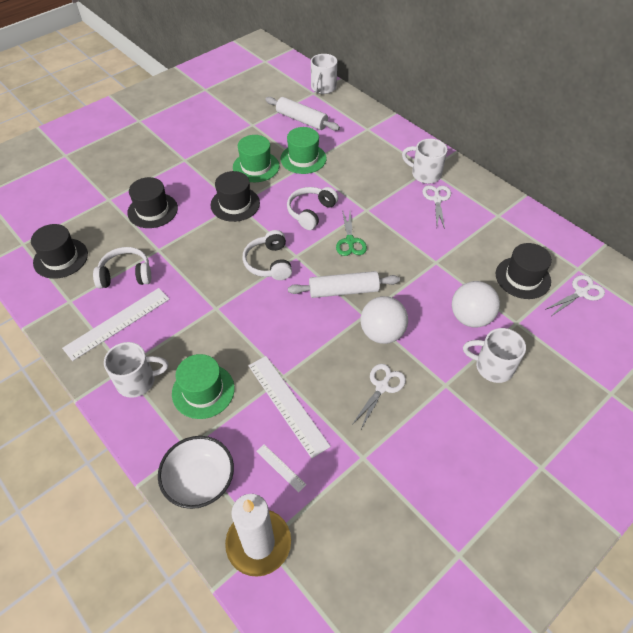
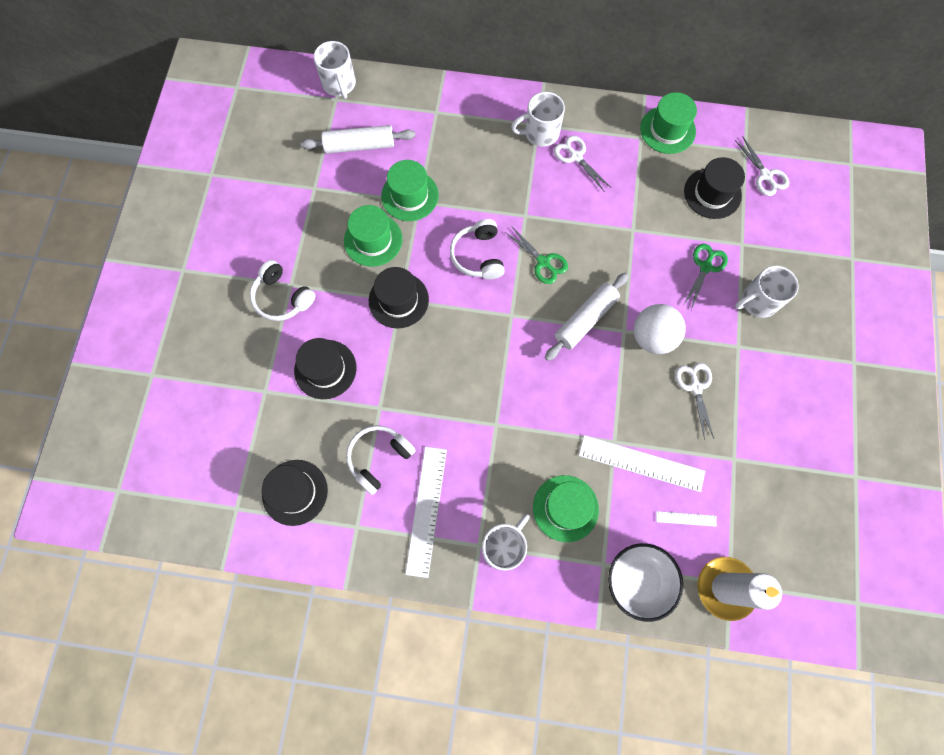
camera: 40 degrees left, 20 degrees up
white headphones [243,230,292,280] -> white headphones moved to [250,260,315,321]
white ball [452,281,500,328] -> green scissors [683,244,728,310]
white scissors [545,275,605,315] -> white scissors turned 135 degrees clockwise [735,136,789,196]
none -> green hat [640,92,697,154]

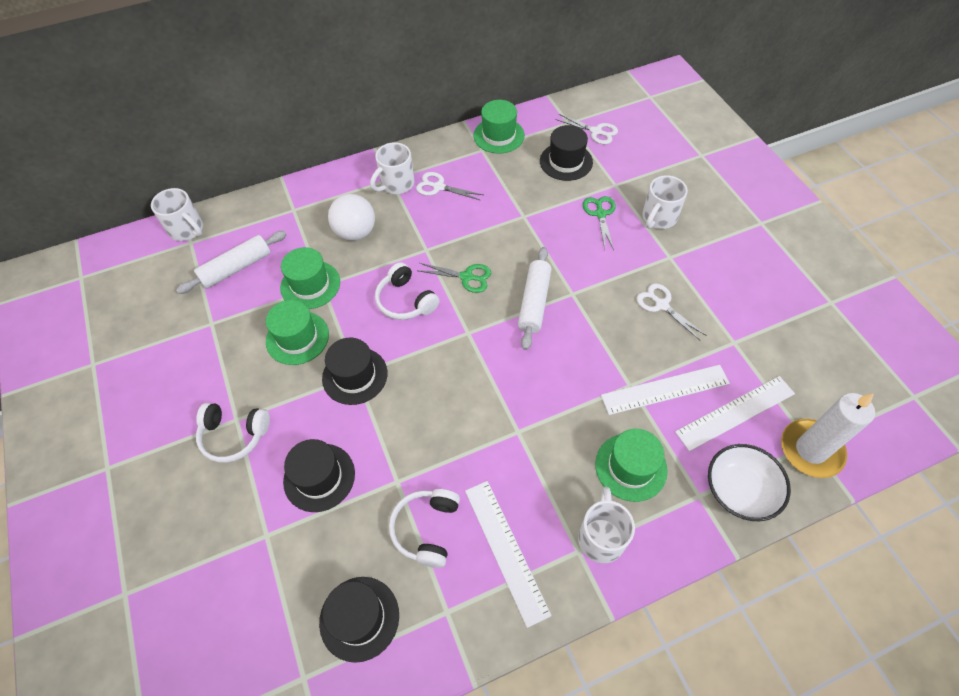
camera: 30 degrees left, 15 degrees down
white ball [634,304,686,354] -> white ball moved to [328,194,375,241]
white ruler [656,511,717,527] -> white ruler [675,376,795,451], size x2.13

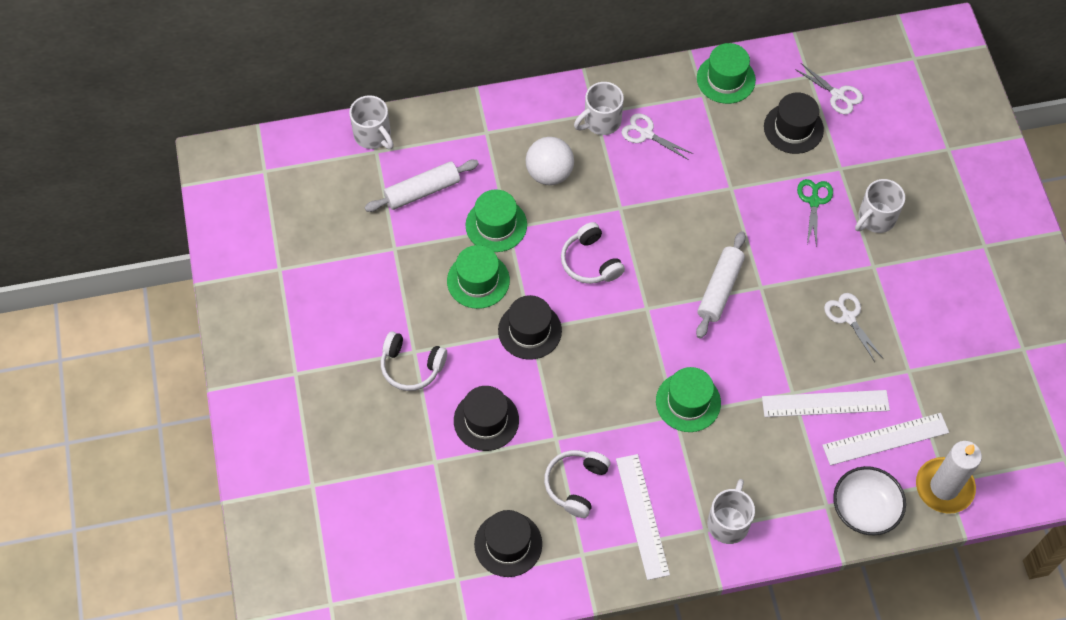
camera: 10 degrees right, 5 degrees up
green scissors [417,263,491,293] -> none
green hat [595,429,668,502] -> green hat moved to [656,367,721,432]

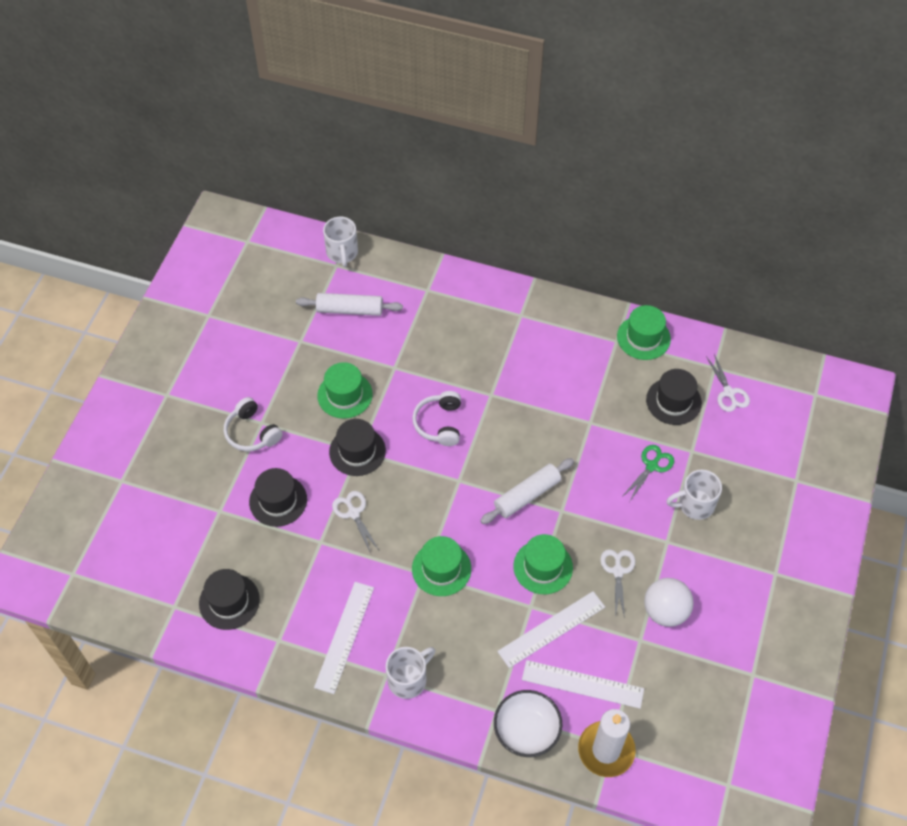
camera: 30 degrees right, 5 degrees down
green hat [465,189,527,252] -> green hat moved to [513,534,573,594]
white ball [526,137,574,185] -> white ball moved to [644,578,694,627]
white headphones [544,450,611,518] -> none
white mug [574,82,624,135] -> none
white scissors [621,113,694,160] -> white scissors moved to [332,491,379,553]
white ruler [762,390,890,417] -> white ruler turned 60 degrees counterclockwise [497,591,605,668]

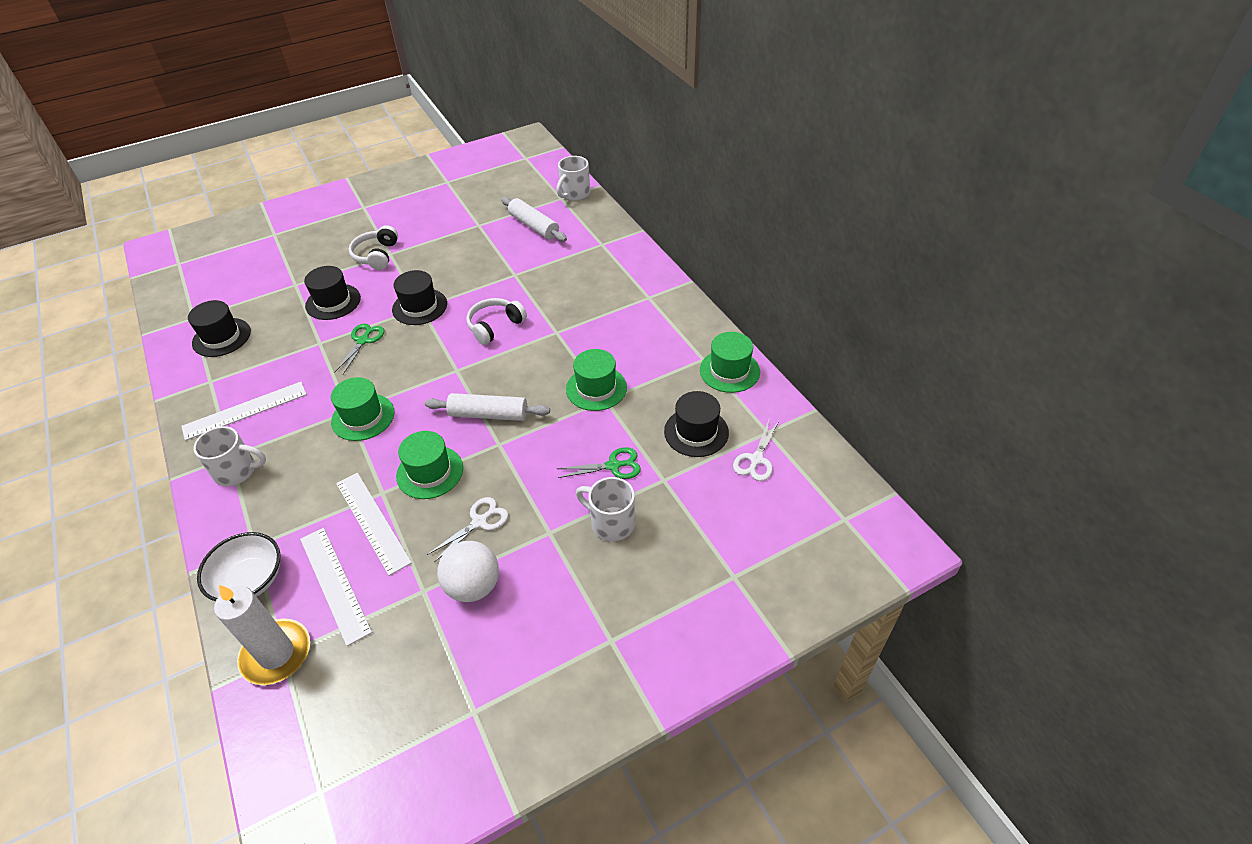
camera: 45 degrees right, 10 degrees down
green hat [317,362,373,419] -> green hat moved to [566,349,627,411]
white scissors [332,491,379,553] -> green scissors [334,324,384,374]
white ruler [497,591,605,668] -> white ruler turned 45 degrees clockwise [336,473,412,576]

